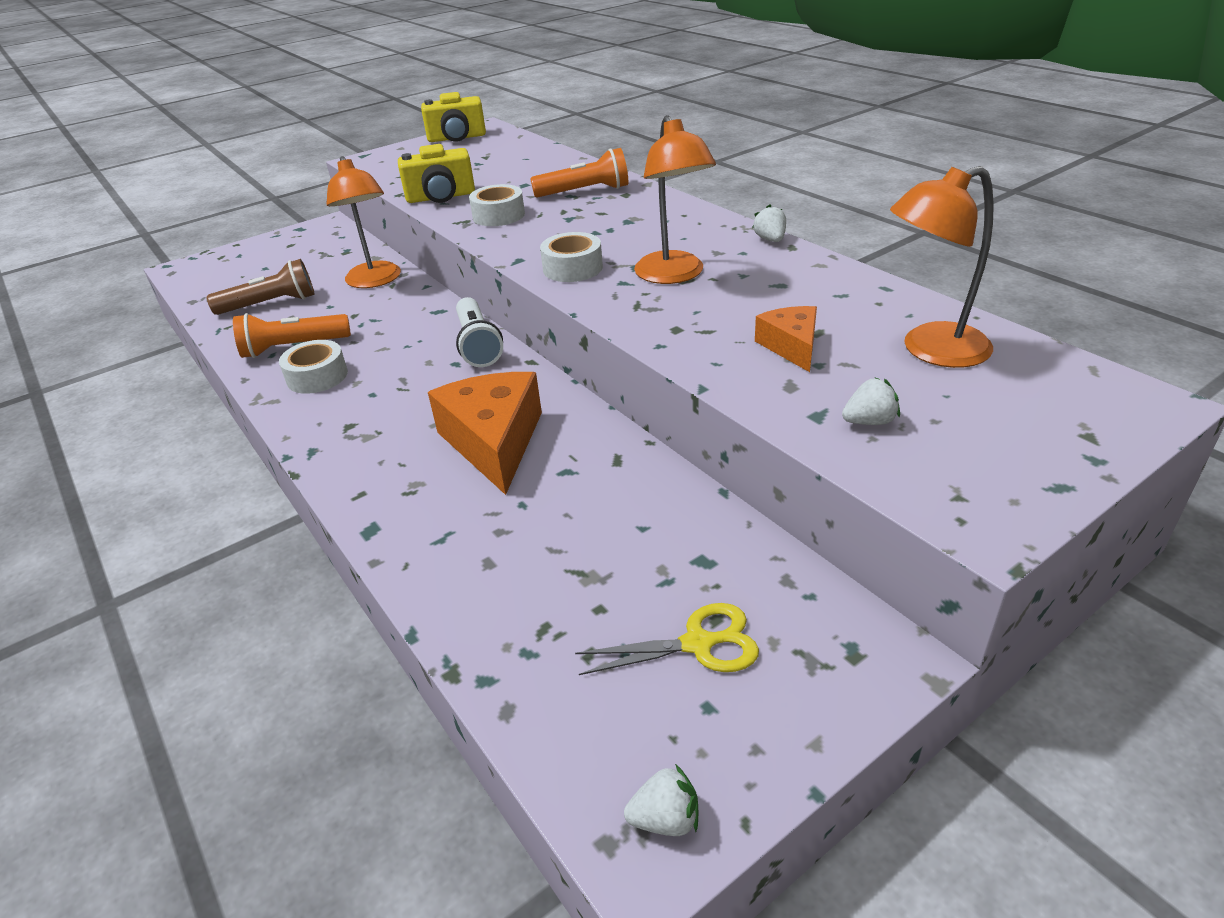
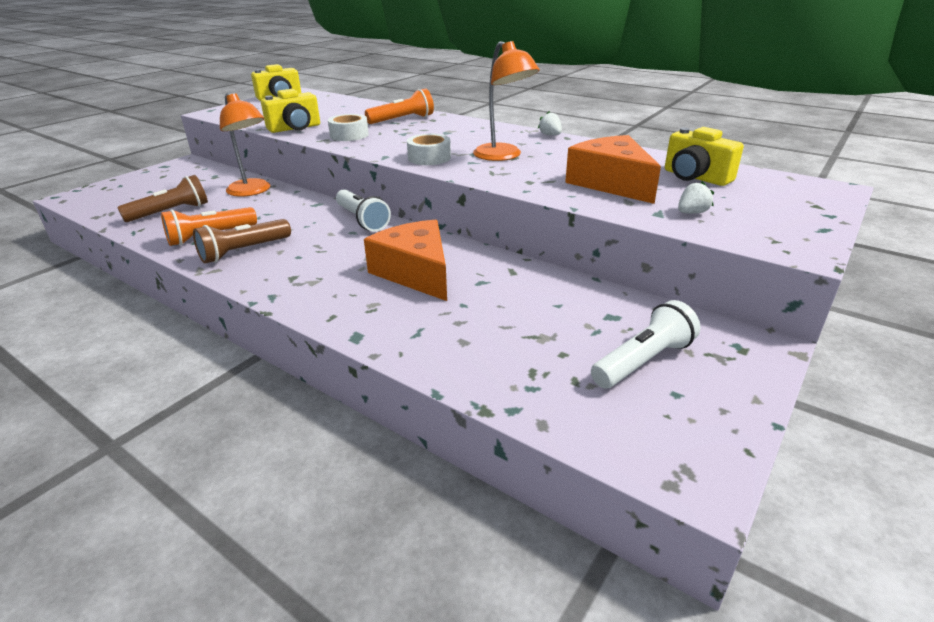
camera: 20 degrees left, 5 degrees down
white tape [279,340,348,394] -> brown flashlight [193,219,291,263]
yellow scissors [575,603,759,675] -> white flashlight [591,300,701,388]
white strawberry [624,764,698,836] -> none
orange cheese [755,306,817,372] -> orange cheese [565,135,661,204], size x1.82
orange lamp [890,166,994,368] -> yellow camera [665,127,744,186]

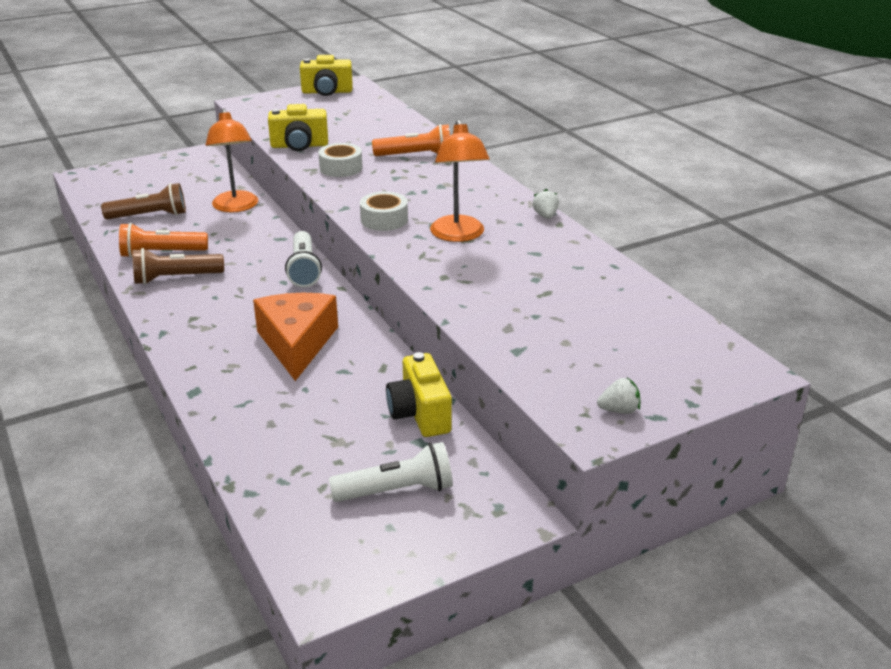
camera: 25 degrees right, 0 degrees up
orange cheese [565,135,661,204] -> none
yellow camera [665,127,744,186] -> yellow camera moved to [386,352,452,437]
white strawberry [678,181,714,214] -> white strawberry moved to [597,378,640,414]

